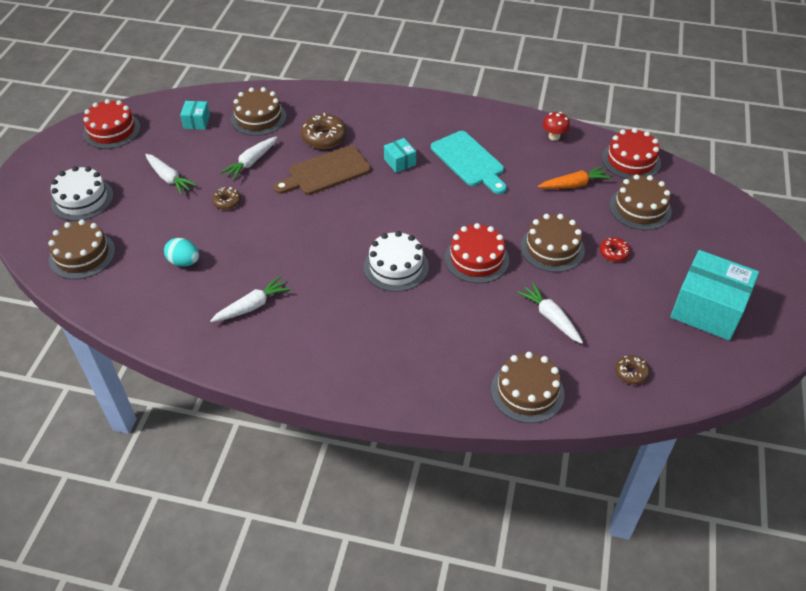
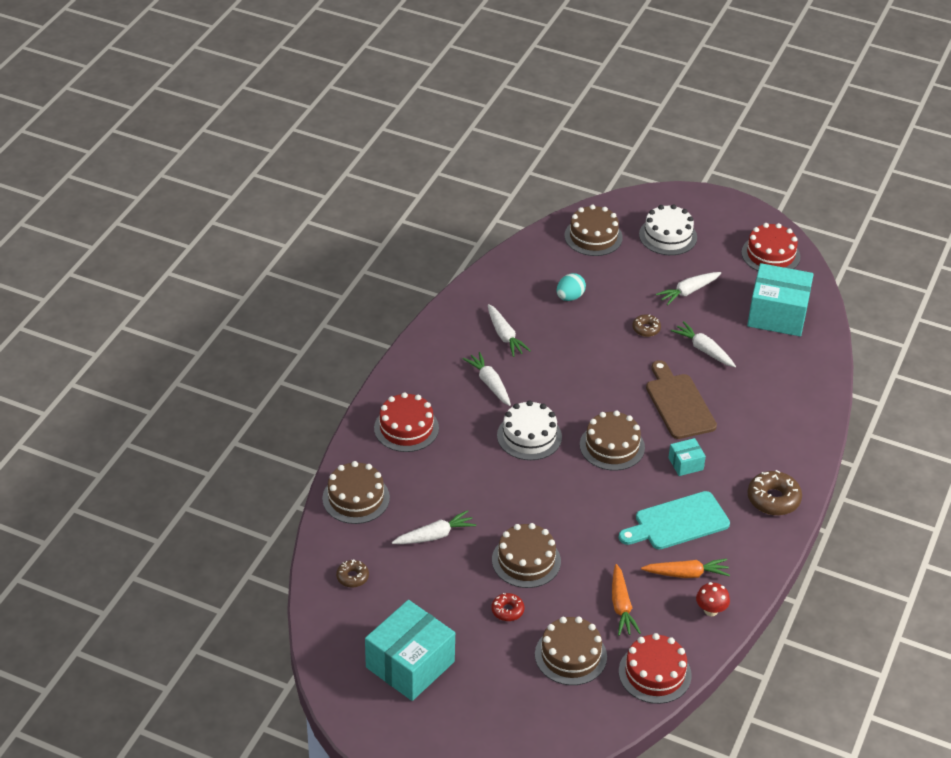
camera: 100 degrees right, 5 degrees down
turquoise box [180,101,210,130] -> turquoise box [747,263,814,336], size x2.15
brown cake [231,87,286,136] -> brown cake moved to [580,411,645,471]
brown donut [301,113,347,149] -> brown donut moved to [747,470,802,515]
red cake [445,223,509,283] -> red cake moved to [374,392,439,452]
none -> white carrot [463,352,511,406]
none -> orange carrot [641,559,730,578]

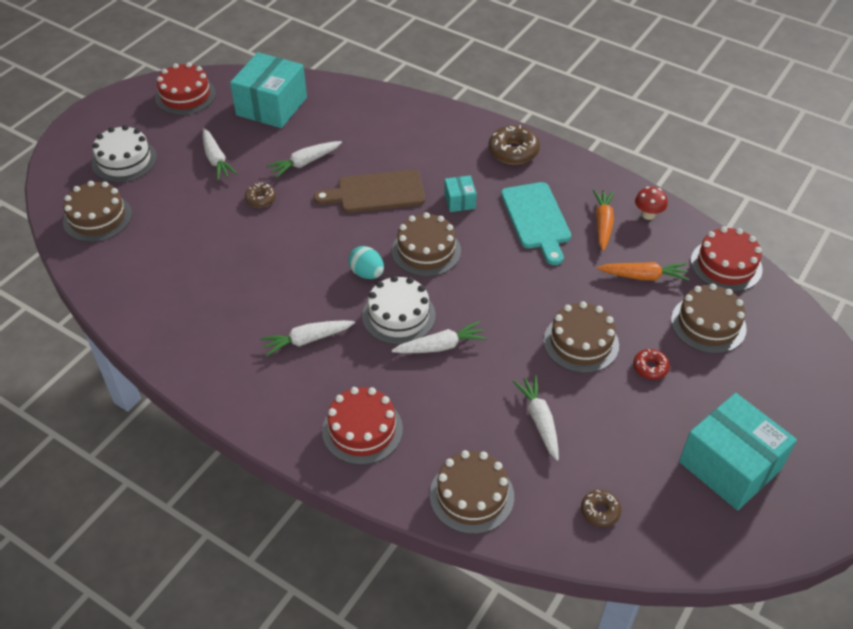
camera: 80 degrees left, 5 degrees up
white carrot [488,304,531,357] -> white carrot moved to [392,321,487,353]
turquoise egg [556,273,586,301] -> turquoise egg moved to [348,246,384,279]

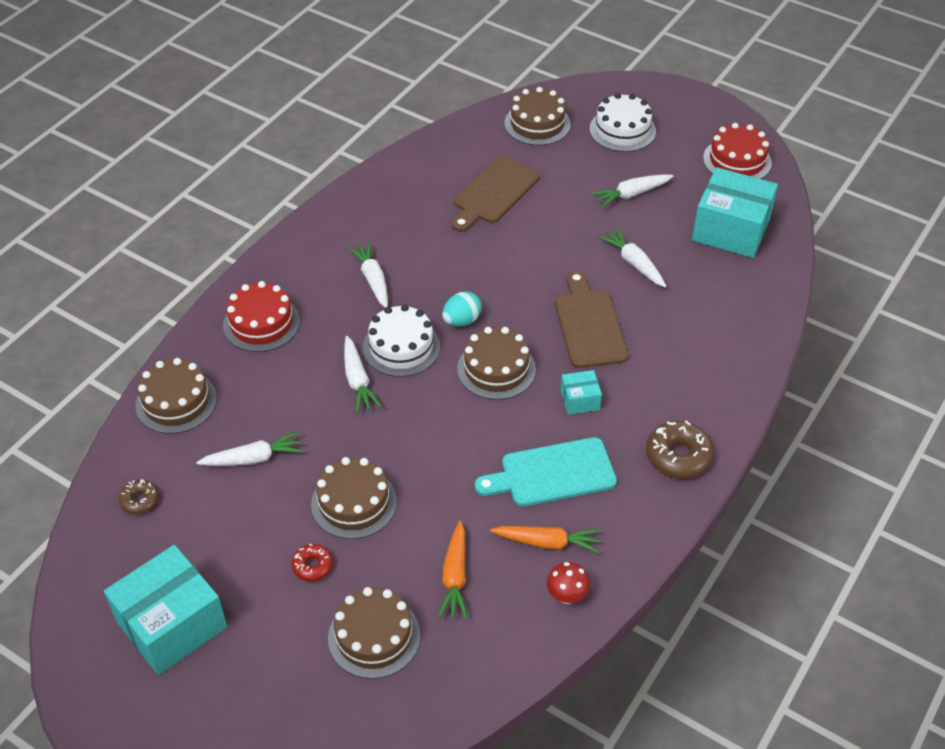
camera: 90 degrees right, 0 degrees up
brown donut [245,183,276,207] -> none
red cake [691,226,763,292] -> none
none -> brown cutting board [452,156,540,232]

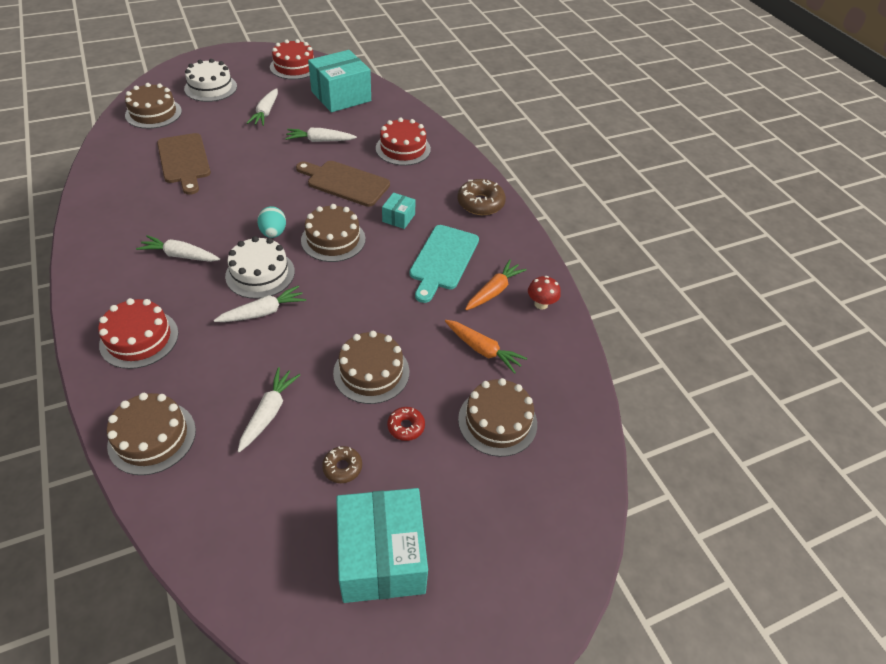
camera: 60 degrees left, 0 degrees up
brown donut [118,479,159,515] -> brown donut moved to [322,446,362,483]
white carrot [344,336,382,413] -> white carrot turned 45 degrees counterclockwise [214,285,306,322]
none -> red cake [376,118,431,166]

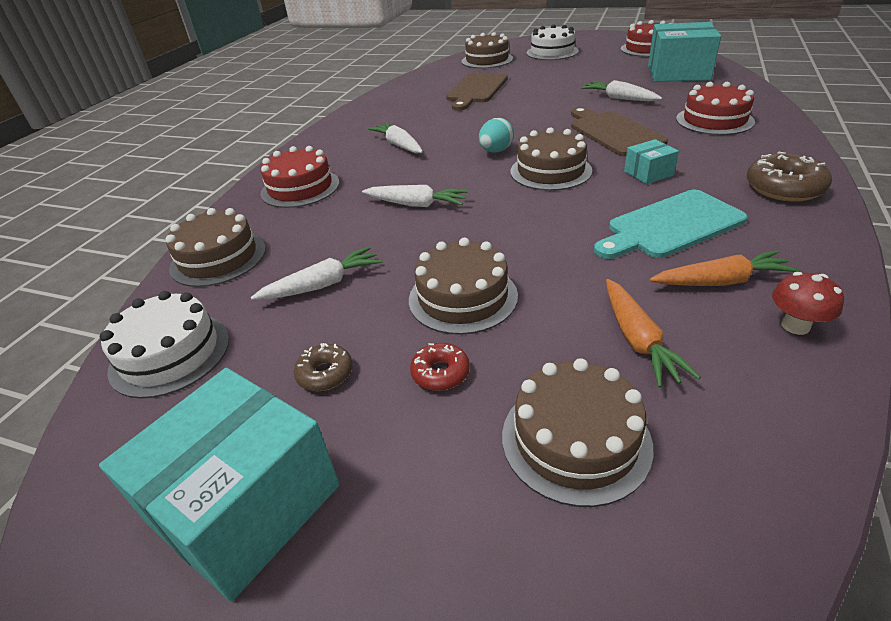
camera: 50 degrees right, 10 degrees down
white cake [225,236,295,299] -> white cake moved to [100,291,230,399]
white carrot [247,88,278,126] -> none

